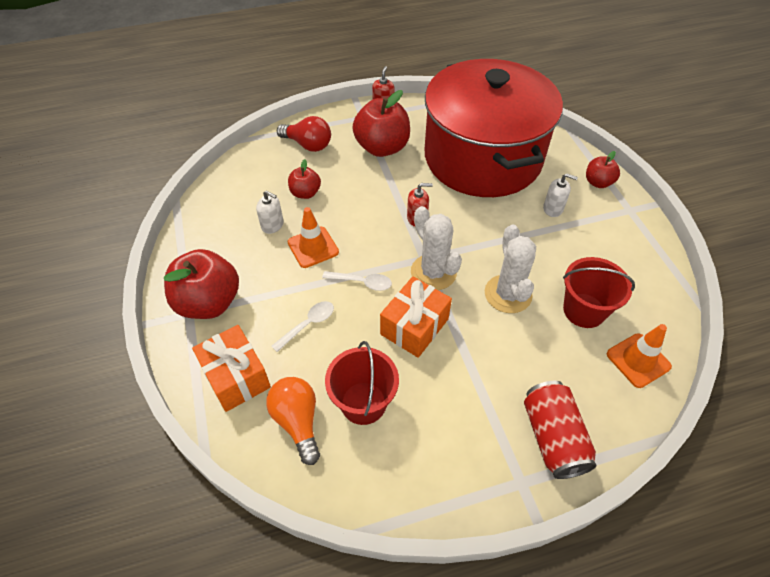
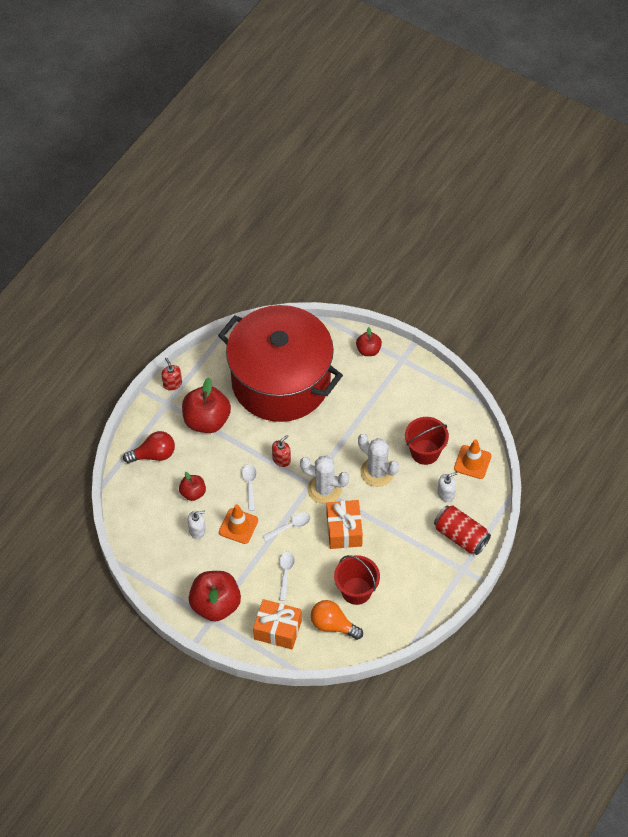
camera: 40 degrees left, 5 degrees up
white soap dispenser [543,174,578,217] -> white soap dispenser moved to [438,472,458,502]
none -> white spoon [242,464,257,511]

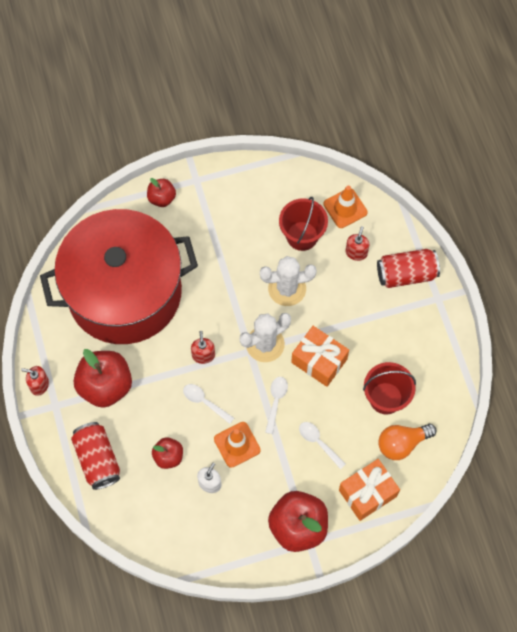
camera: 50 degrees left, 10 degrees up
red light bulb [123,431,175,463] -> red can [71,422,120,490]
white soap dispenser [438,472,458,502] -> red soap dispenser [345,226,370,261]

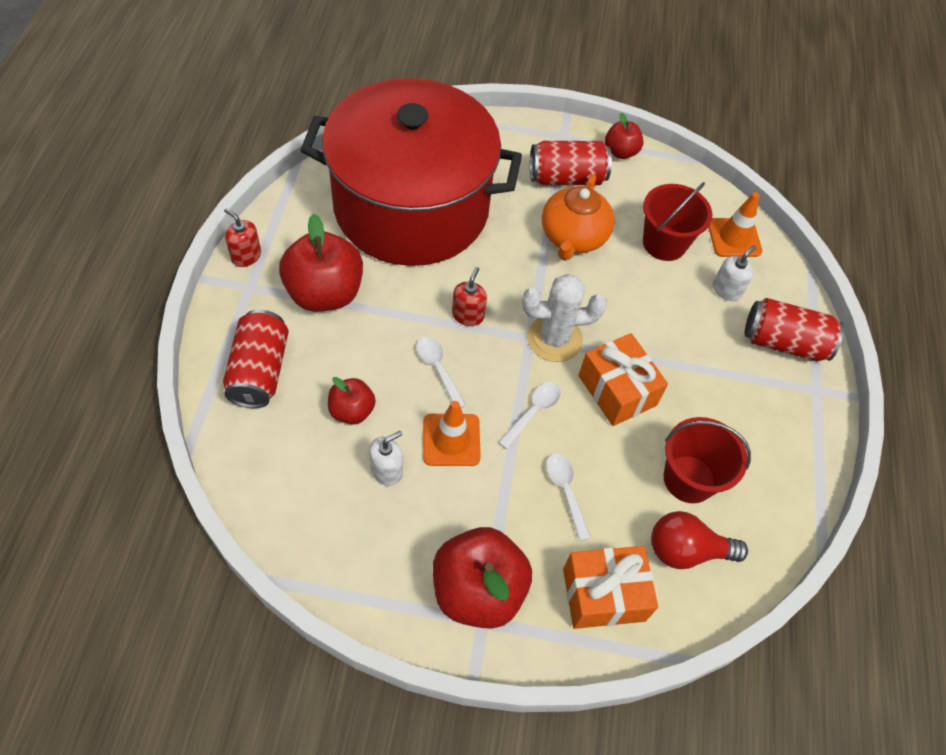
camera: 20 degrees right, 10 degrees down
red apple [147,178,176,207] -> red apple moved to [605,112,643,159]
white cactus [260,256,317,306] -> none
red soap dispenser [345,226,370,261] -> white soap dispenser [713,245,756,301]
orange light bulb [378,424,436,460] -> red light bulb [651,511,748,569]
none -> red can [530,141,612,185]
none -> orange teapot [542,174,614,261]

